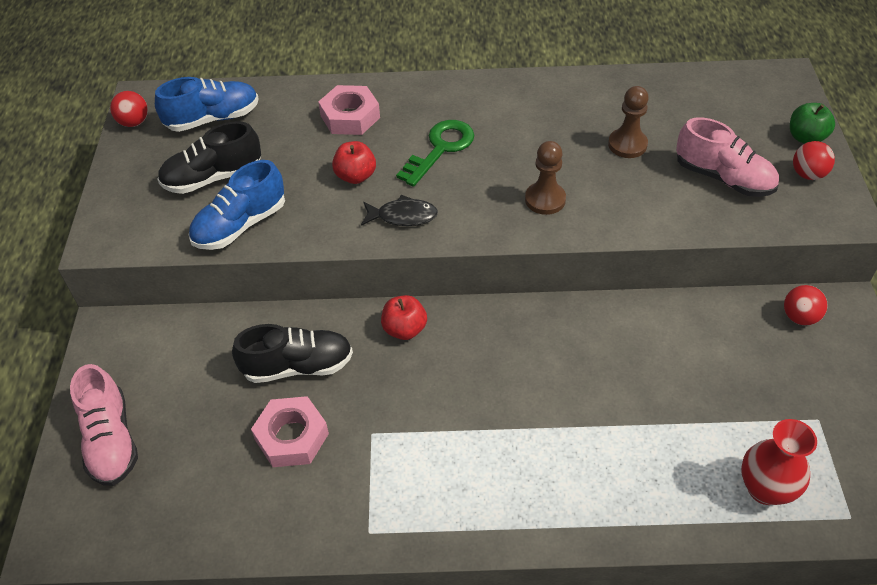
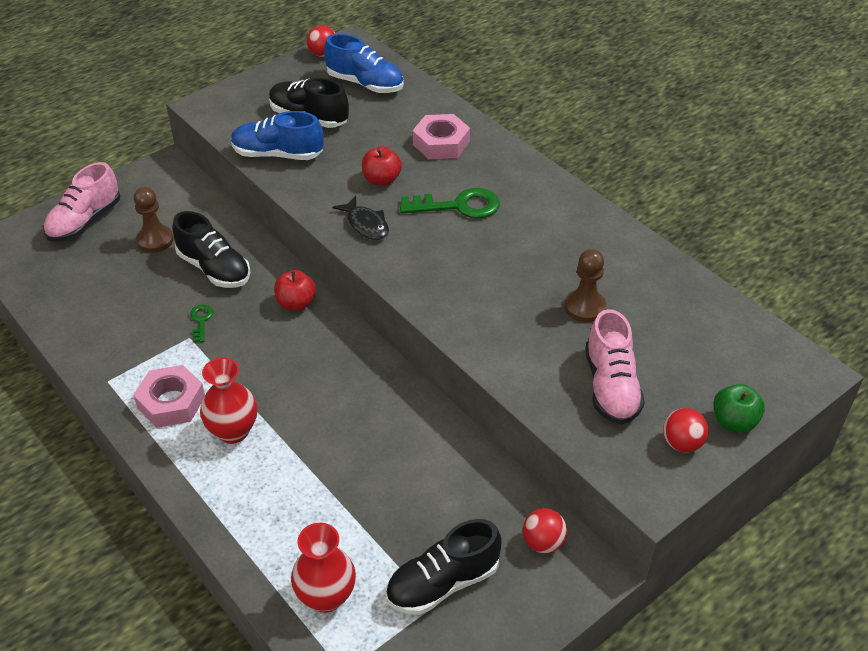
camera: 50 degrees right, 5 degrees down
pink nut [251,396,329,467] -> pink nut moved to [133,365,205,428]
brown pawn [525,141,566,215] -> brown pawn moved to [134,187,174,253]
none -> green key [190,305,213,342]
none -> red vase [200,358,257,444]
none -> black shoe [386,519,502,615]

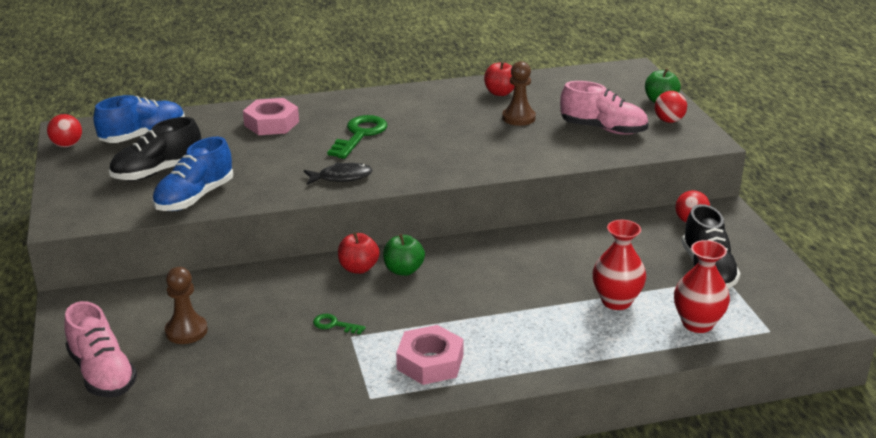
camera: 65 degrees left, 15 degrees down
black shoe [172,211,251,288] -> none
red vase [200,358,257,444] -> red vase moved to [593,220,646,310]
red apple [362,146,402,186] -> red apple moved to [484,61,515,96]
none -> green apple [383,234,425,276]

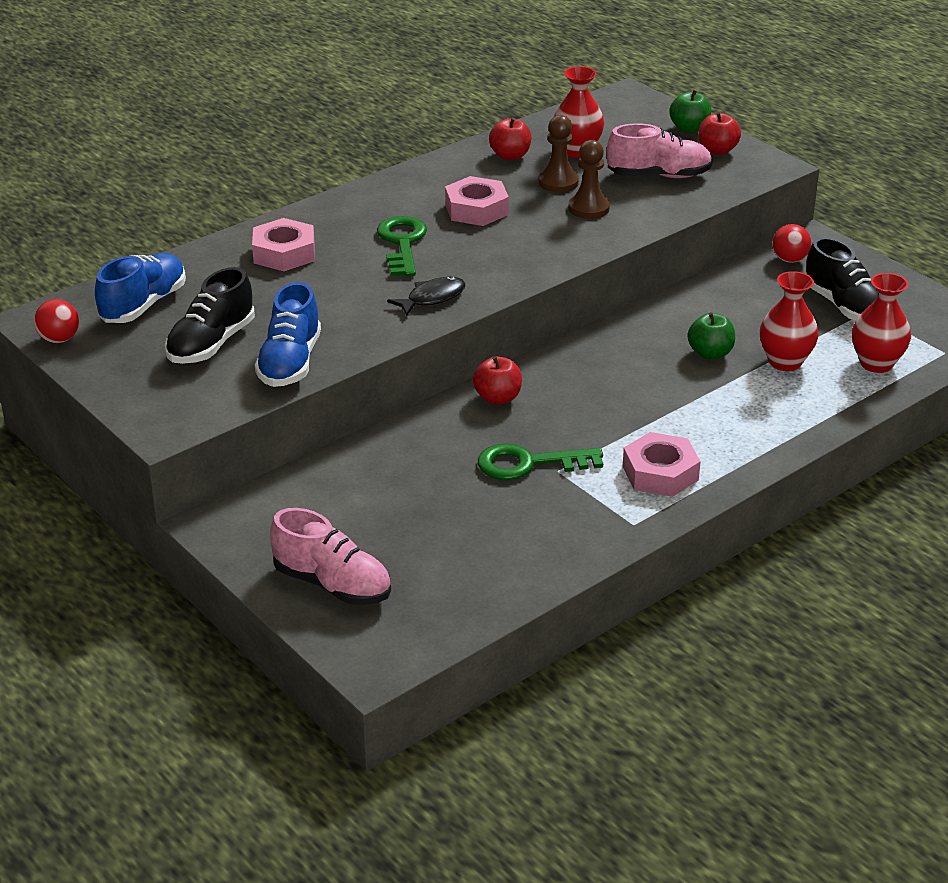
camera: 25 degrees left, 5 degrees up
brown pawn [165,267,208,344] -> brown pawn moved to [569,140,610,219]
green key [313,314,366,334] -> green key [478,443,603,480], size x2.02
green apple [383,234,425,276] -> green apple moved to [687,312,735,359]
red ball [655,91,687,123] -> red apple [698,112,741,155]
none -> pink nut [445,176,509,226]
none -> red vase [554,66,604,158]

